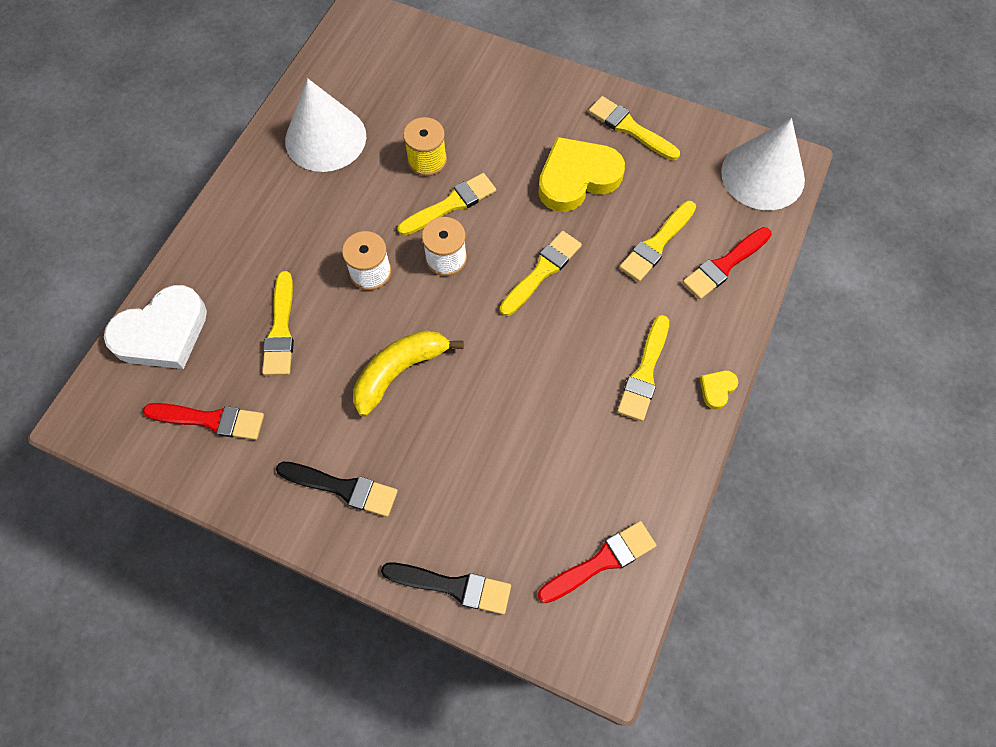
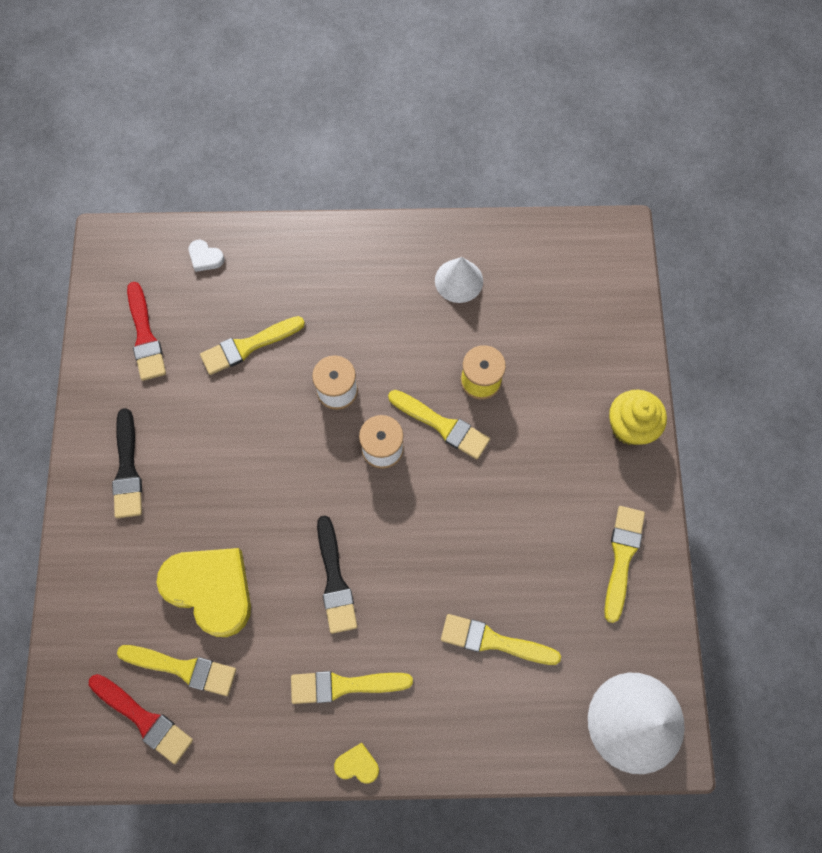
camera: 65 degrees right, 5 degrees up
white heart [104,285,207,369] -> white heart [189,240,224,272], size x0.42
white cone [285,78,366,172] -> white cone [435,257,483,303], size x0.59
yellow banana [353,330,464,417] -> none
black brush [381,563,511,614] -> black brush moved to [317,515,357,634]
yellow brush [500,231,582,316] -> yellow brush moved to [117,645,236,696]
yellow heart [538,137,625,212] -> yellow heart moved to [156,548,251,637]
red brush [682,227,772,299] -> none
none -> yellow cupcake [609,390,667,445]

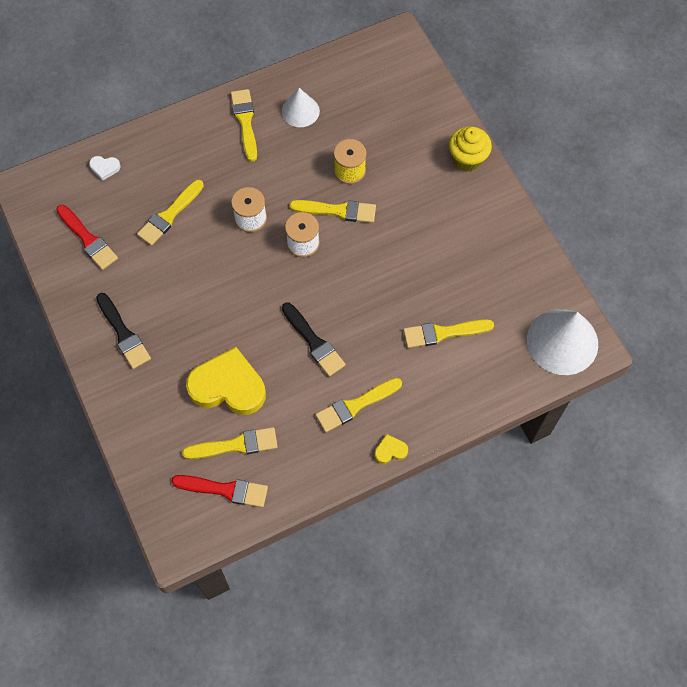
camera: 25 degrees left, 5 degrees down
yellow brush [604,506,645,623] -> yellow brush moved to [231,89,257,162]

